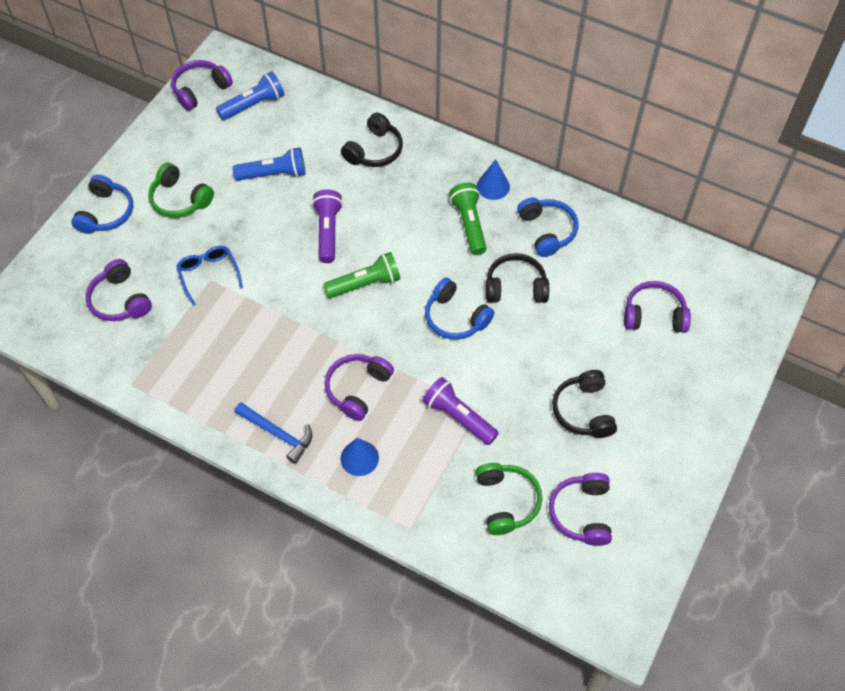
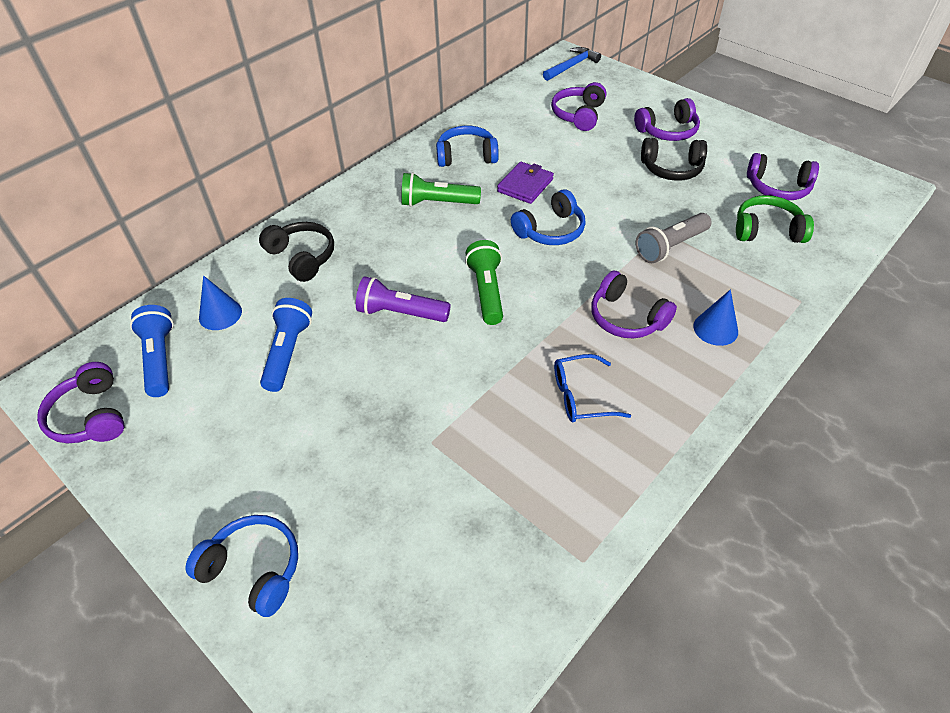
camera: 75 degrees left, 10 degrees down
purple headphones [86,259,152,321] -> purple headphones moved to [634,98,700,141]
green headphones [148,163,214,218] -> none
blue glasses [176,246,243,306] -> blue glasses moved to [554,354,631,422]
blue hammer [235,402,312,464] -> blue hammer moved to [543,47,601,81]
purple flashlight [423,377,499,445] -> grey flashlight [636,213,712,263]
blue cone [477,159,510,200] -> blue cone moved to [199,276,242,330]
black headphones [486,253,549,303] -> purple wallet [497,162,554,204]

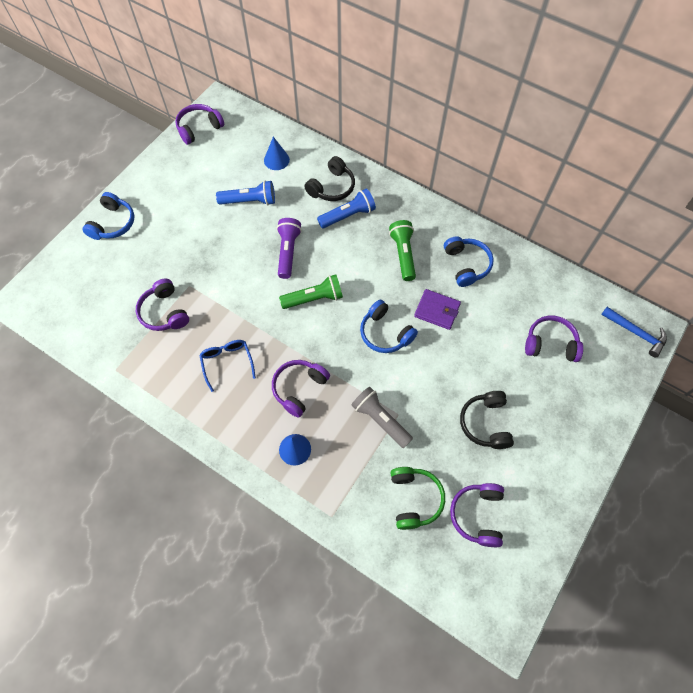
camera: 80 degrees right, 15 degrees up
blue flashlight [130,305,174,397] -> blue flashlight moved to [317,189,376,228]
purple headphones [634,98,700,141] -> purple headphones moved to [136,278,189,331]

